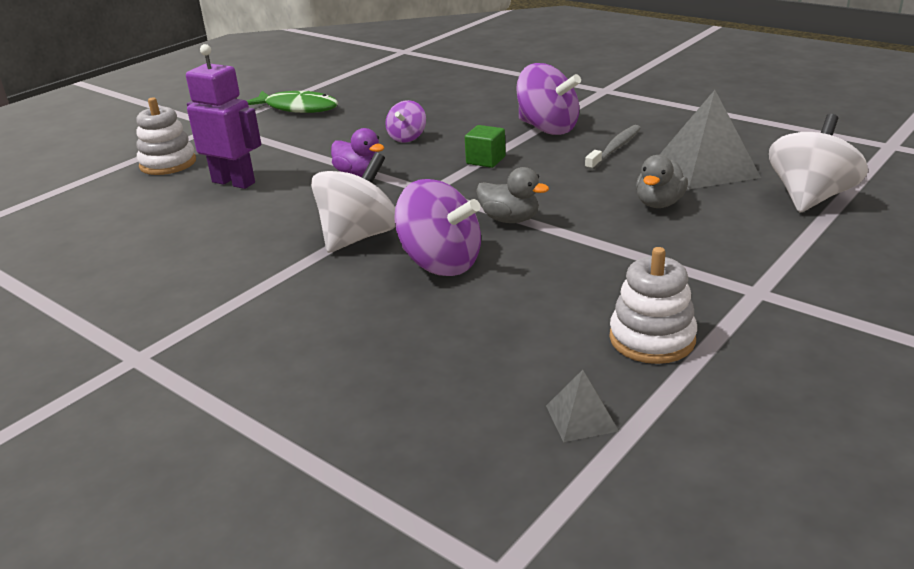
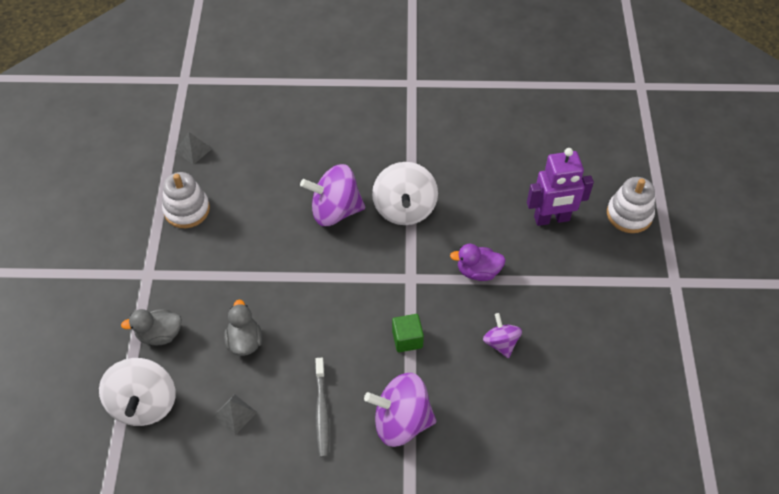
camera: 140 degrees right, 25 degrees up
green fish [247,91,339,113] -> none
grey duck [476,167,549,223] -> grey duck moved to [121,309,182,345]
grey pyramid [659,90,761,189] -> grey pyramid [213,394,257,435], size x0.48

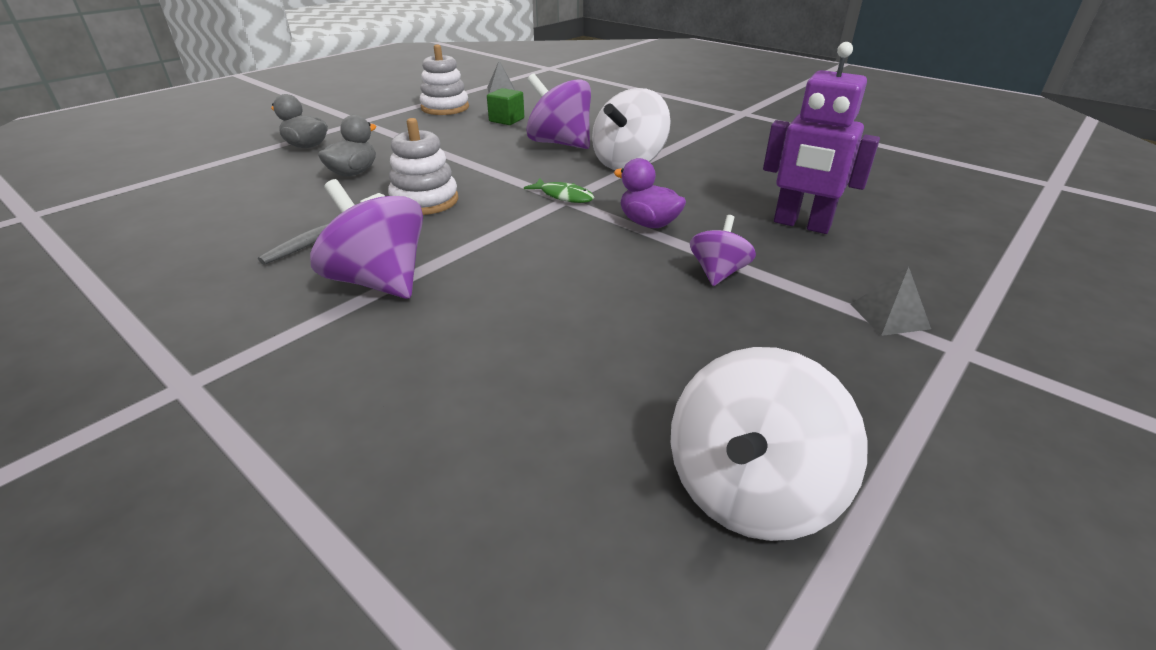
camera: 40 degrees right, 20 degrees down
white spinning top [99,358,176,426] -> white spinning top moved to [671,347,868,541]
grey pyramid [213,394,257,435] -> grey pyramid moved to [850,267,931,336]
green cube [392,314,424,352] -> green cube moved to [487,88,524,125]
purple spinning top [483,313,522,358] -> purple spinning top moved to [690,215,756,286]
white stacking toy [607,177,655,233] -> white stacking toy moved to [388,118,458,215]
none -> green fish [524,178,594,203]

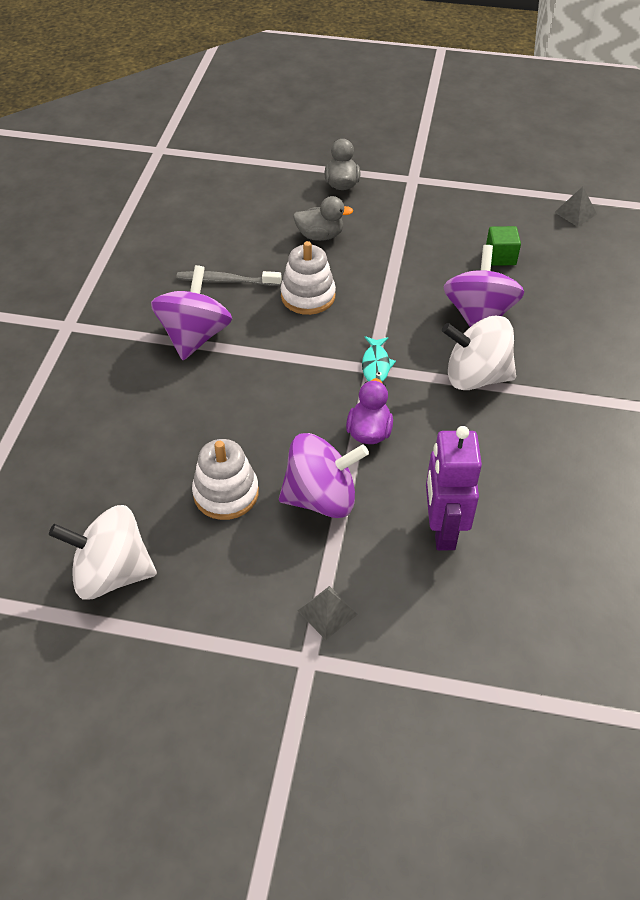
camera: 60 degrees right, 15 degrees up
white stacking toy [420,44,469,115] -> white stacking toy moved to [192,439,259,520]
green fish [524,178,594,203] -> turquoise fish [362,336,396,382]
purple spinning top [690,215,756,286] -> purple spinning top [279,433,369,518], size x1.77

